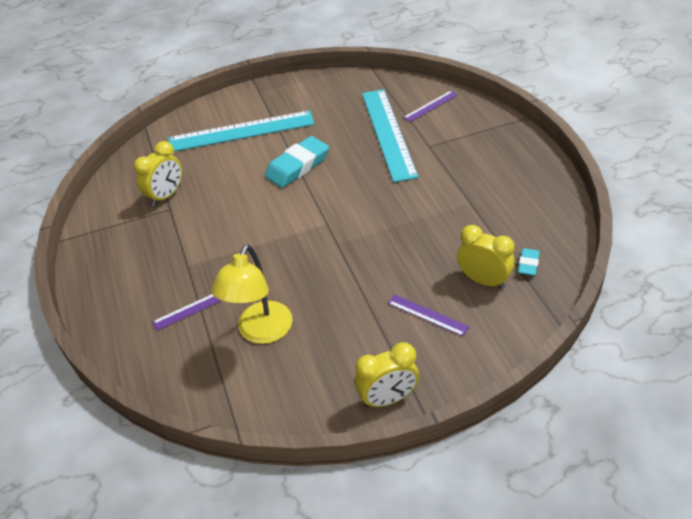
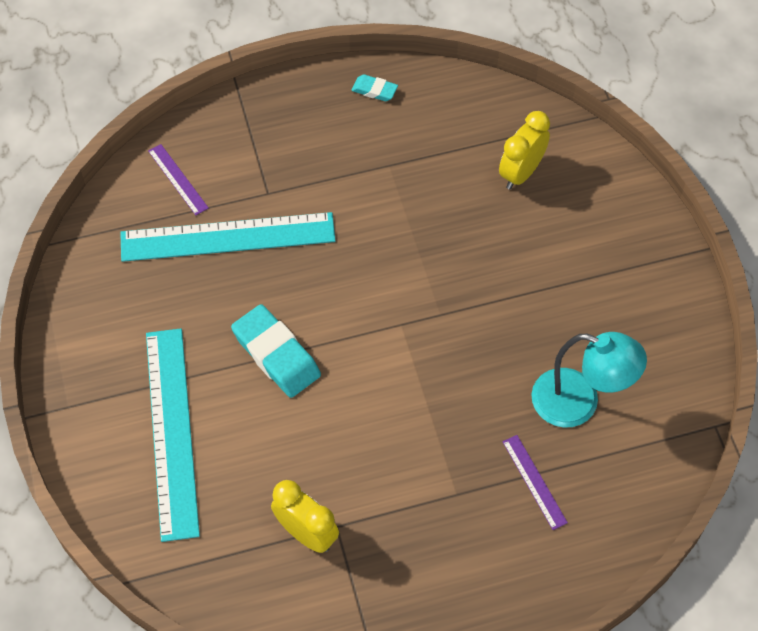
camera: 90 degrees left, 15 degrees up
yellow lamp [211,244,293,344] -> turquoise lamp [531,332,647,428]
yellow clock [355,342,419,408] -> none
purple ruler [388,294,470,336] -> none
turquoise eraser [518,248,540,276] -> turquoise eraser moved to [351,74,398,101]

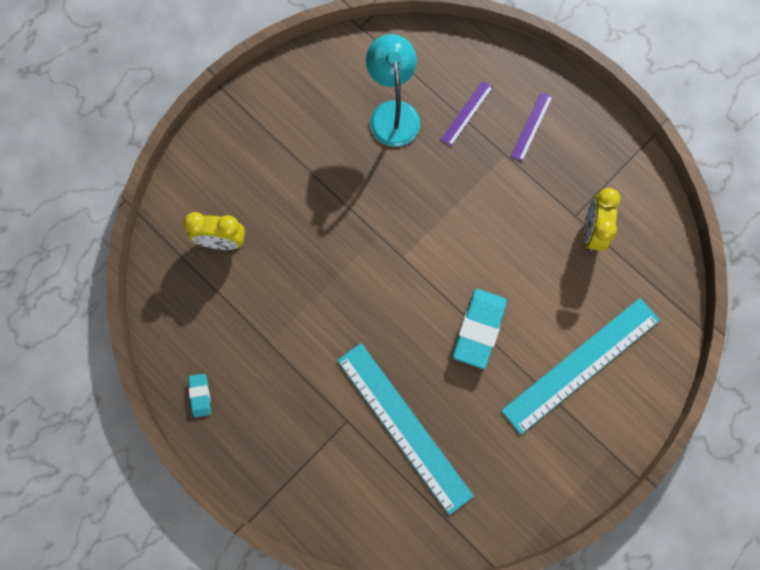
camera: 120 degrees left, 15 degrees up
purple ruler [148,144,209,215] -> purple ruler moved to [511,92,553,161]

